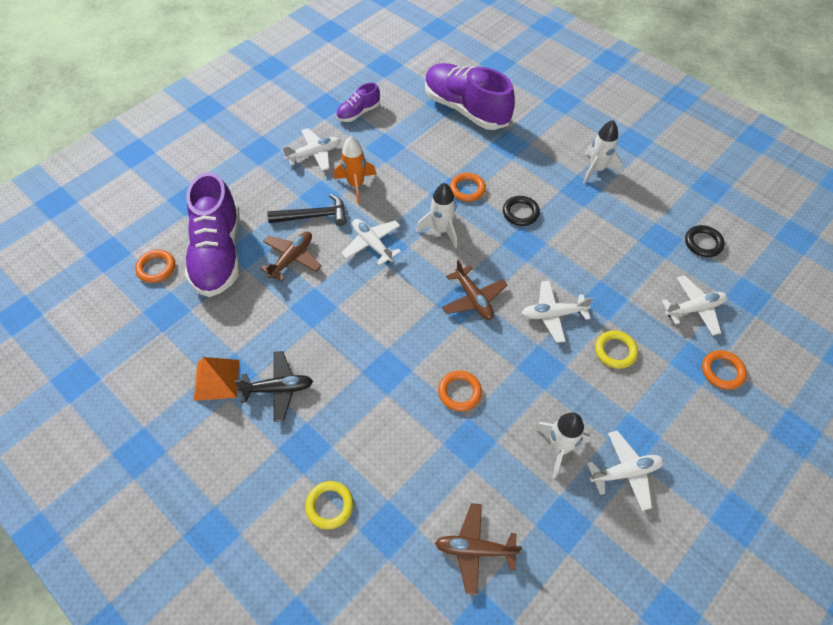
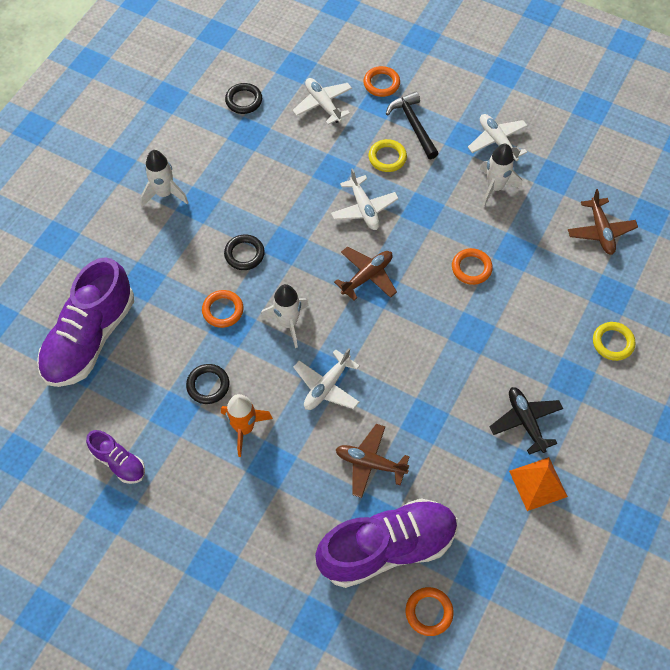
camera: 105 degrees left, 5 degrees up
black hammer [267,194,347,226] -> black hammer moved to [386,91,439,159]
white plane [282,128,340,171] -> none
none -> black ring [186,364,229,404]

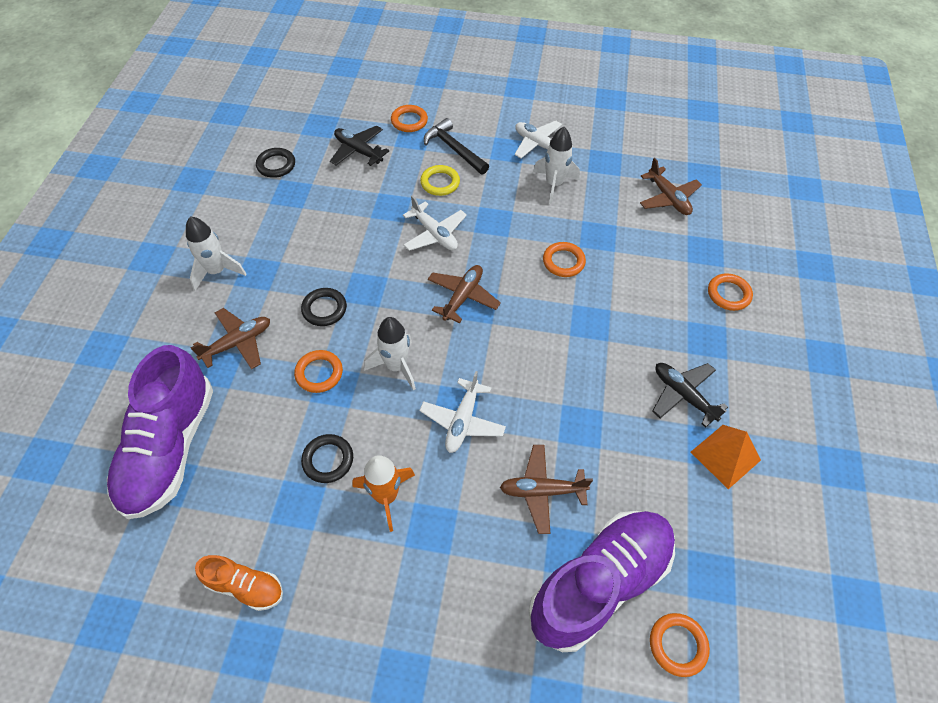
camera: 20 degrees left, 5 degrees down
purple shoe [86,430,145,484] -> orange shoe [195,555,283,611]
white plane [292,78,352,125] -> black plane [330,126,389,166]
yellow ring [593,322,636,361] -> orange ring [708,273,753,311]
none -> brown plane [191,308,270,369]

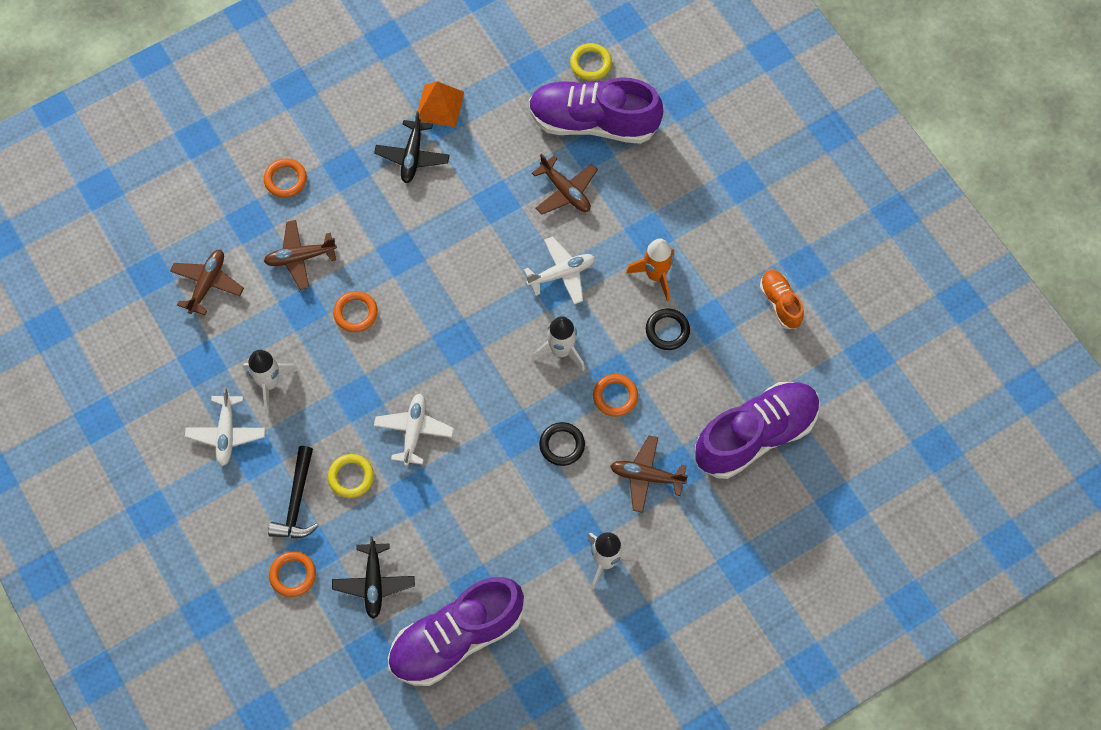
camera: 130 degrees left, 10 degrees up
black ring [256,148,295,178] -> purple shoe [388,577,524,686]
brown plane [428,265,501,323] -> brown plane moved to [264,220,337,290]
orange ring [650,613,710,677] -> yellow ring [570,43,612,81]

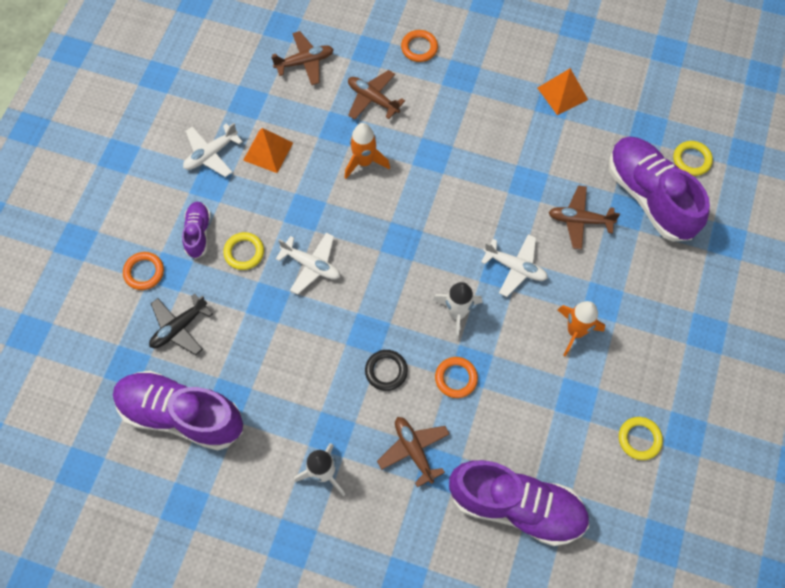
camera: 50 degrees right, 0 degrees up
white rocket [243,350,298,412] -> orange pyramid [243,128,293,173]
black hammer [268,446,319,538] -> purple shoe [182,202,211,259]
orange ring [333,291,378,332] -> orange rocket [344,123,390,179]
black plane [374,111,450,183] -> none
white plane [374,394,454,466] -> white plane turned 60 degrees clockwise [276,233,340,294]
brown plane [532,154,598,215] -> brown plane turned 90 degrees clockwise [548,186,620,250]
black ring [646,308,690,350] -> none
orange shoe [760,270,804,329] -> yellow ring [619,417,663,460]

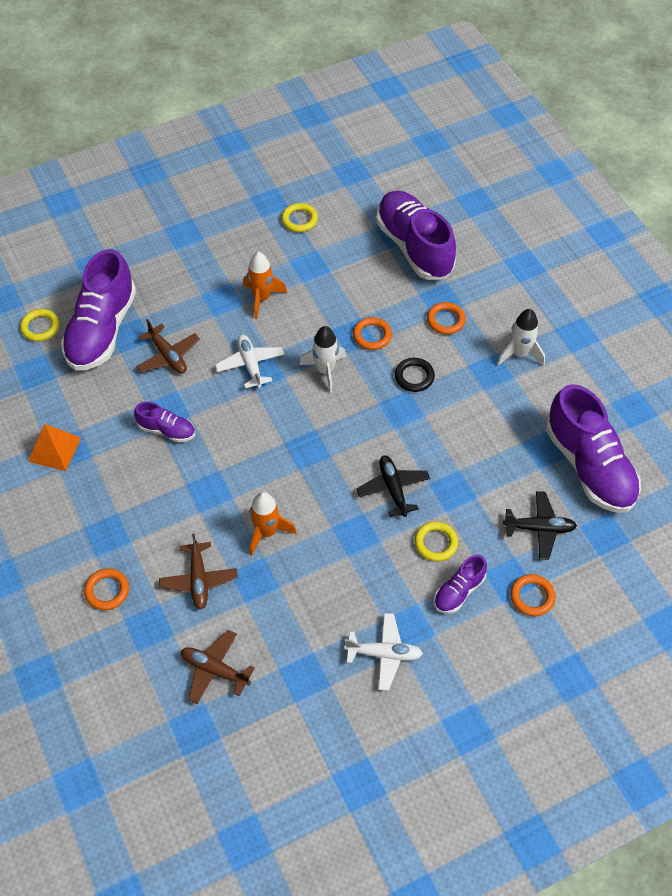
camera: 135 degrees left, 10 degrees down
orange pyramid [243,128,293,173] -> none
white plane [276,233,340,294] -> black plane [356,455,430,517]
brown plane [377,417,450,487] -> orange ring [427,302,466,335]
none -> purple shoe [134,402,195,443]

